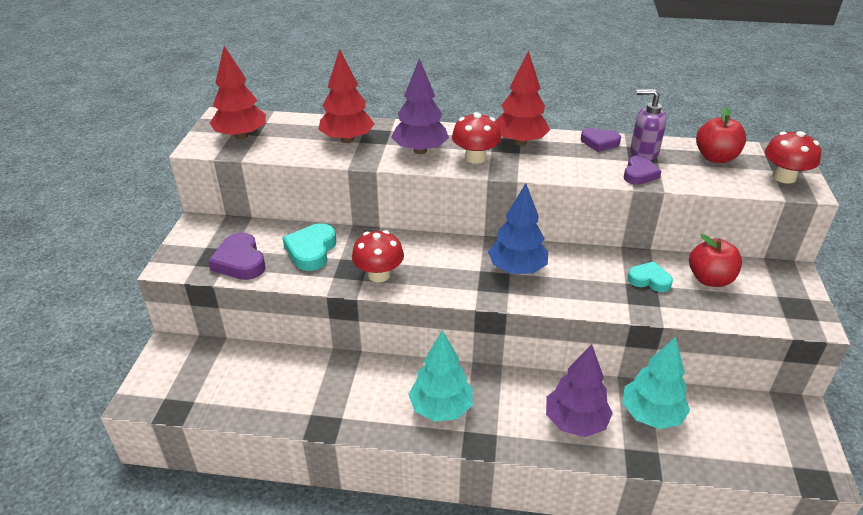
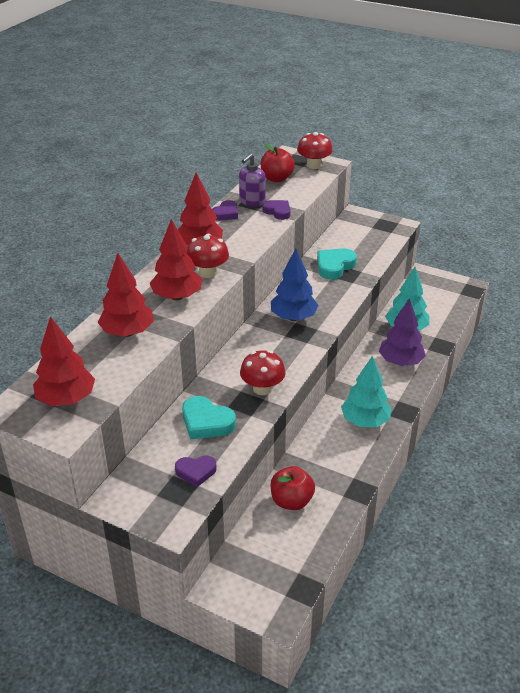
camera: 70 degrees left, 0 degrees up
purple heart [208,233,266,280] -> purple heart [175,455,217,487], size x0.67
purple tree [391,58,449,154] -> red tree [150,219,202,300]
turquoise heart [627,262,673,292] -> turquoise heart [317,248,357,280], size x1.50
red apple [689,234,742,287] -> red apple moved to [271,466,315,510]

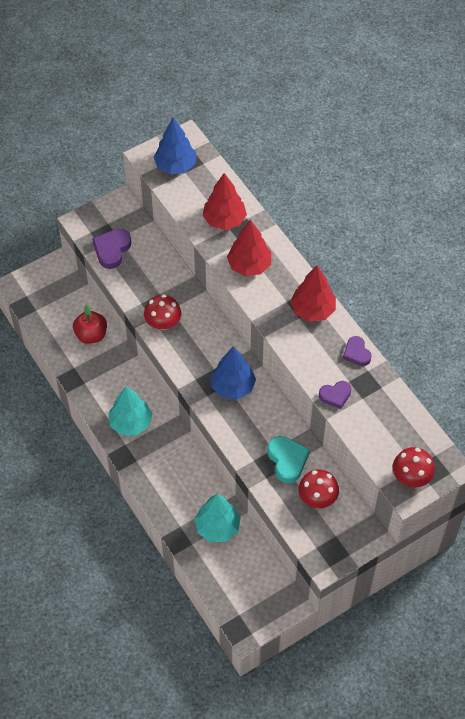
camera: 120 degrees right, 20 degrees up
red tree [33,316,95,406] -> blue tree [154,118,196,174]
purple heart [175,455,217,487] -> purple heart [92,229,131,269], size x1.50
turquoise heart [182,396,236,439] -> none
red mushroom [187,234,229,278] -> red mushroom moved to [298,469,339,508]
purple soap dispenser [239,153,266,207] -> none
red apple [261,144,295,182] -> none
purple tree [379,298,426,366] -> none

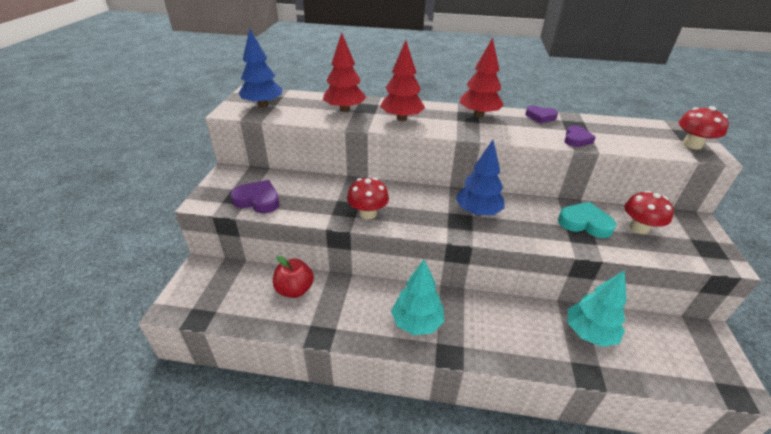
camera: 50 degrees left, 20 degrees down
purple heart [92,229,131,269] -> purple heart turned 135 degrees clockwise [231,180,280,214]

